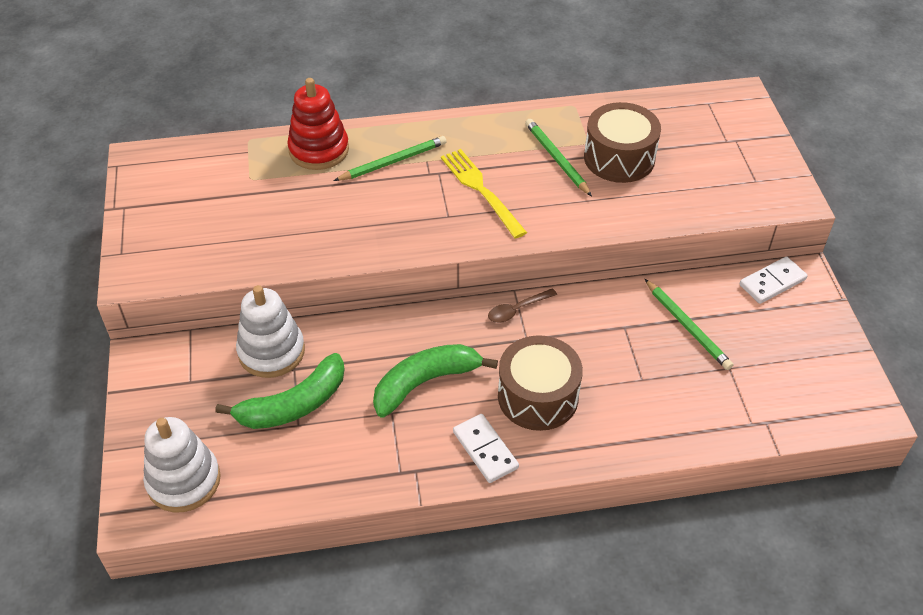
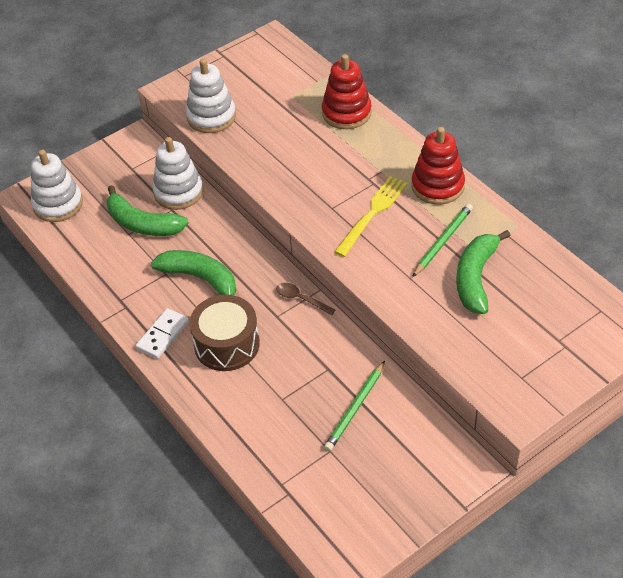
camera: 65 degrees right, 0 degrees up
green pencil [334,136,447,181] -> none
brown drum [584,102,661,183] -> green banana [456,230,510,314]
white domino [740,256,807,304] -> none
none -> white stacking toy [186,59,236,133]
none -> red stacking toy [412,127,465,205]

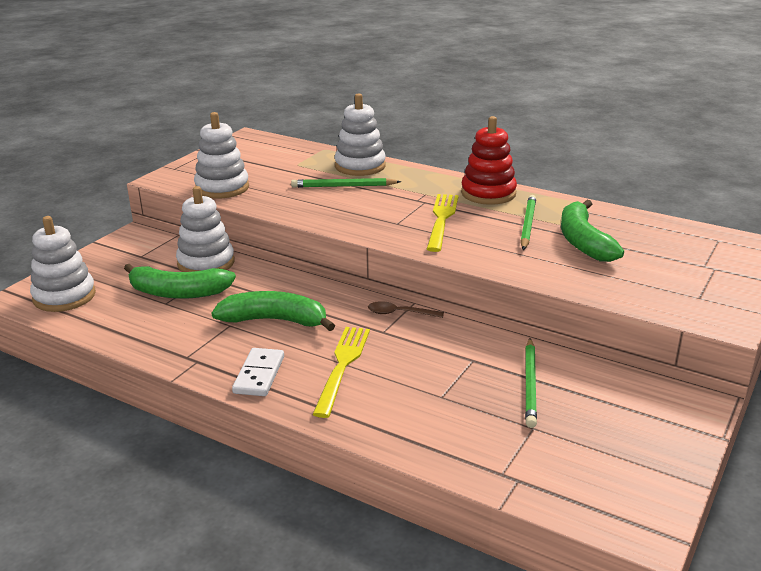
camera: 25 degrees left, 20 degrees down
brown drum [189,295,260,371] -> yellow fork [313,327,370,418]
red stacking toy [322,54,372,129] -> white stacking toy [334,93,386,176]
none -> green pencil [291,178,401,188]

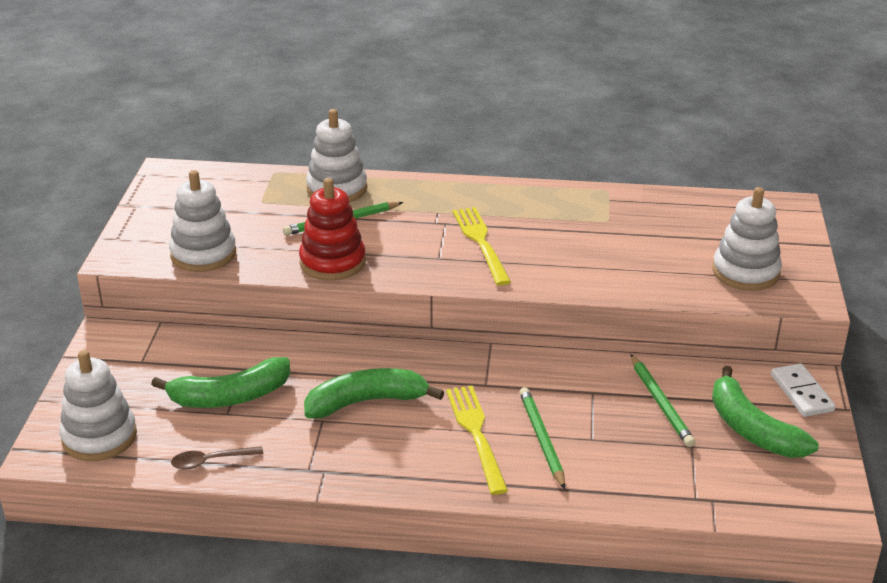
camera: 25 degrees left, 5 degrees up
white stacking toy [176,186,235,272] -> white stacking toy moved to [712,187,782,291]
white domino [232,348,284,396] -> white domino moved to [771,363,836,417]
brown spoon [368,301,444,318] -> brown spoon moved to [171,446,263,470]
red stacking toy [461,116,517,205] -> red stacking toy moved to [299,178,366,281]
green pencil [520,195,536,250] -> green pencil moved to [519,387,565,489]
green banana [561,200,624,262] -> green banana moved to [712,366,819,458]

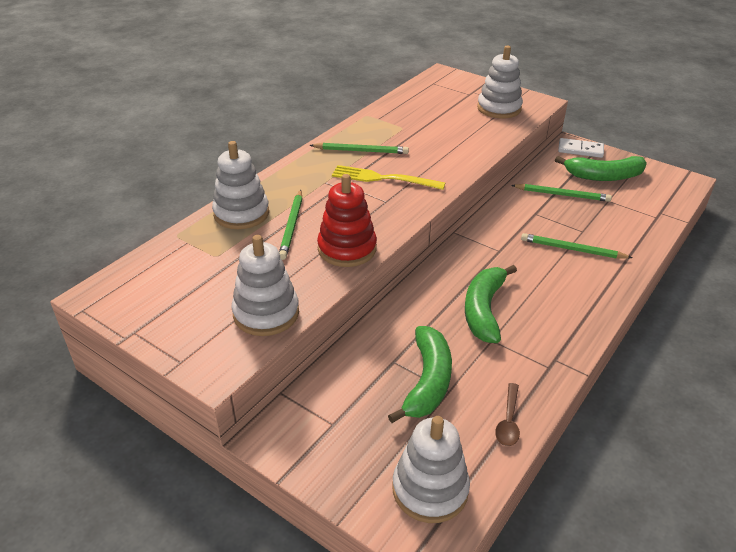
camera: 60 degrees left, 5 degrees up
yellow fork [446,386,508,495] -> none
none -> green pencil [309,143,409,154]

